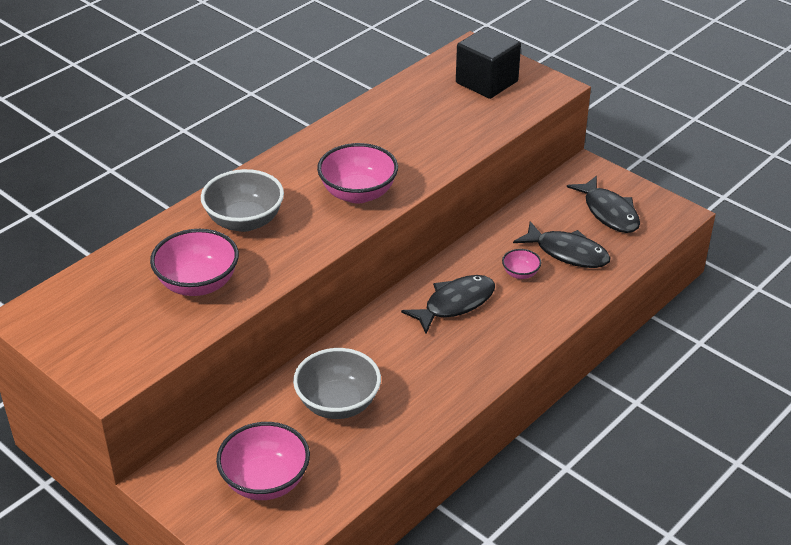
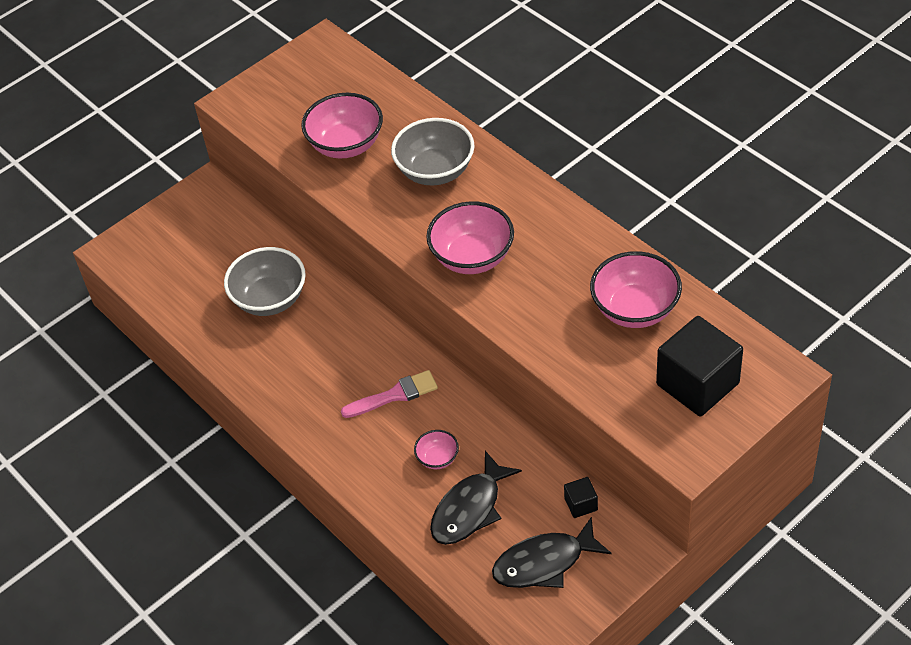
camera: 100 degrees right, 10 degrees up
pink bowl [216,422,310,500] -> pink bowl moved to [590,251,682,328]
black fish [401,275,495,334] -> pink brush [341,370,438,418]
none -> black cube [564,477,598,518]

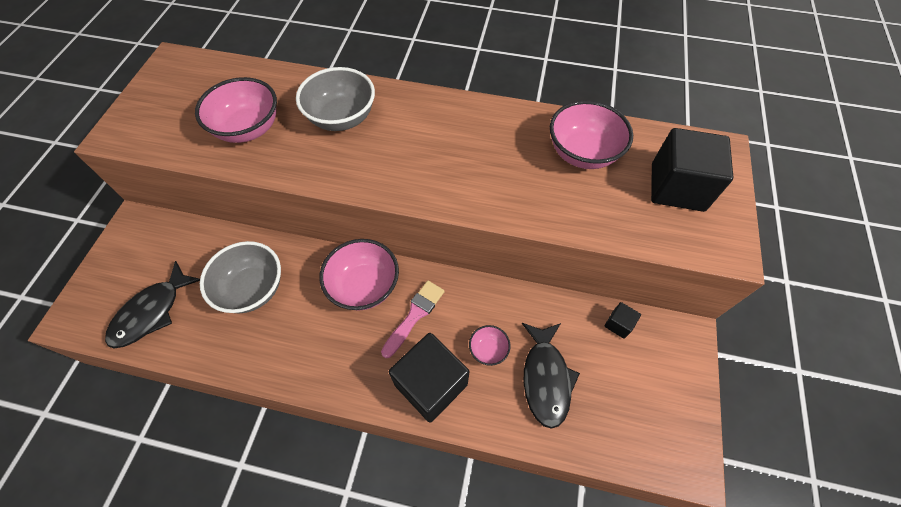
camera: 40 degrees left, 10 degrees up
pink bowl [426,201,514,274] -> pink bowl moved to [319,239,399,310]
black fish [492,517,612,588] -> black fish moved to [105,261,200,348]
none -> black cube [389,333,469,423]

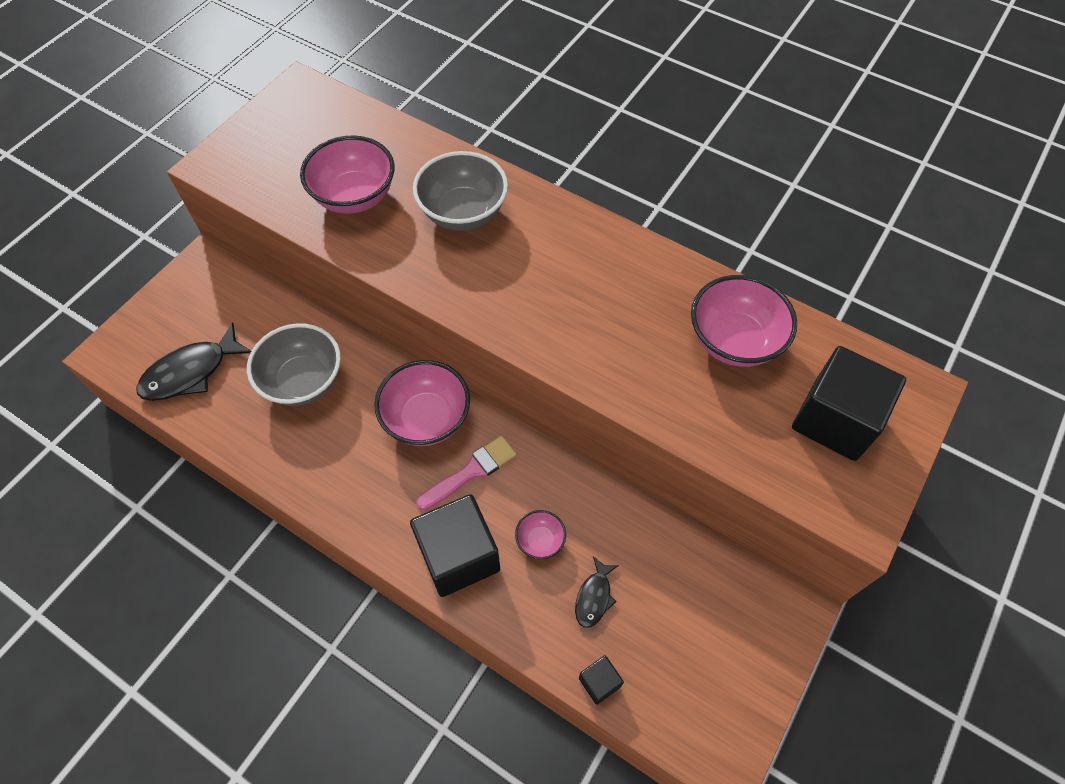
camera: 20 degrees right, 0 degrees up
black fish [522,323,580,429] -> black fish [575,556,619,628], size x0.55
black cube [604,302,641,339] -> black cube moved to [579,655,624,705]

